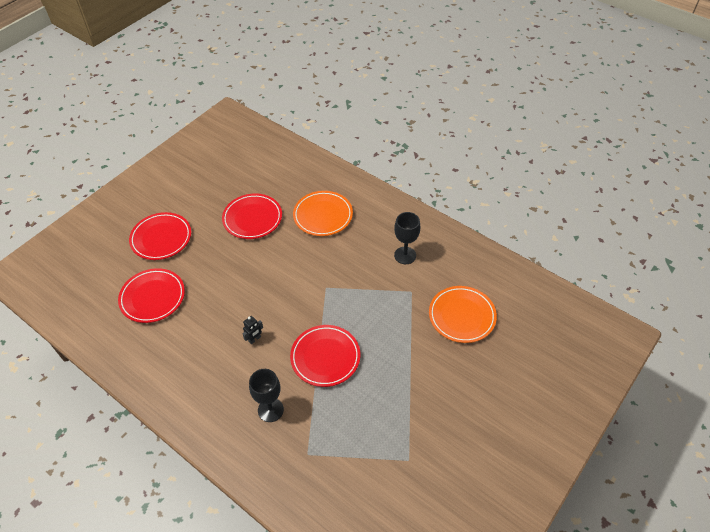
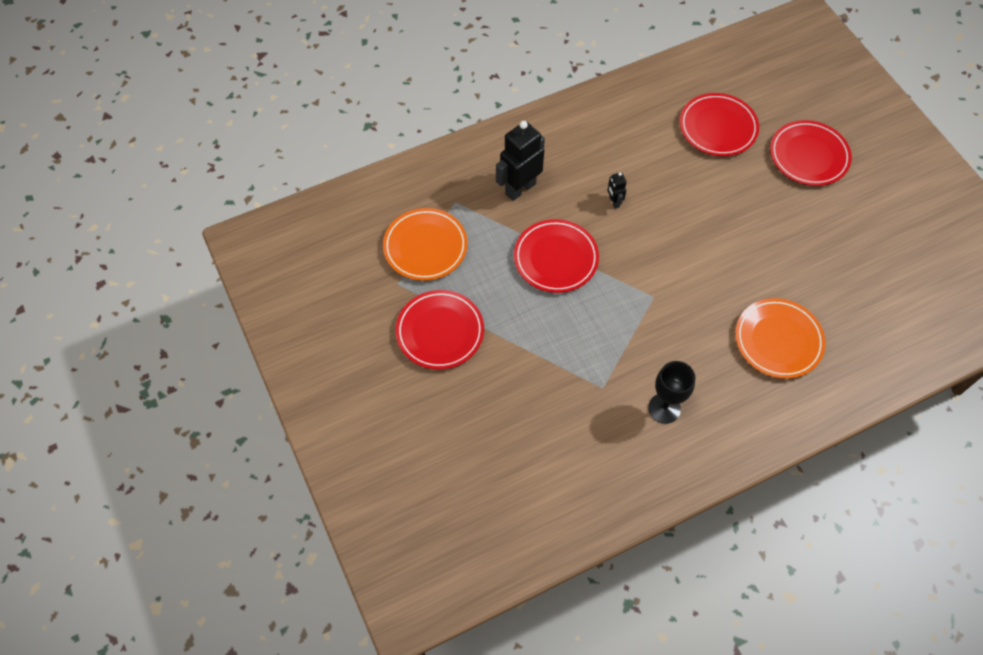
camera: 115 degrees right, 10 degrees up
red plate [222,193,282,239] -> red plate moved to [396,290,484,370]
black goblet [249,369,284,422] -> black robot [496,121,545,201]
orange plate [429,286,497,343] -> orange plate moved to [383,208,468,281]

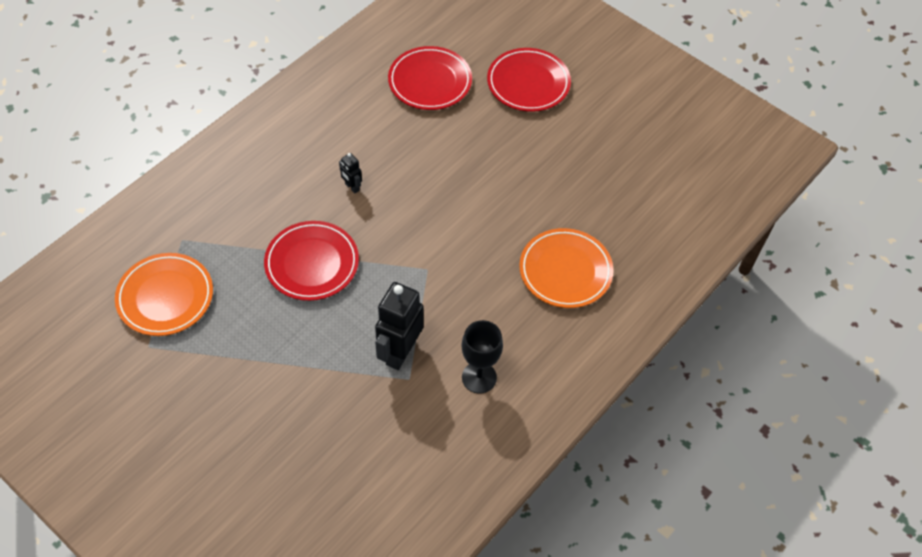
camera: 25 degrees left, 5 degrees down
red plate [396,290,484,370] -> none
black robot [496,121,545,201] -> black robot moved to [375,282,424,370]

